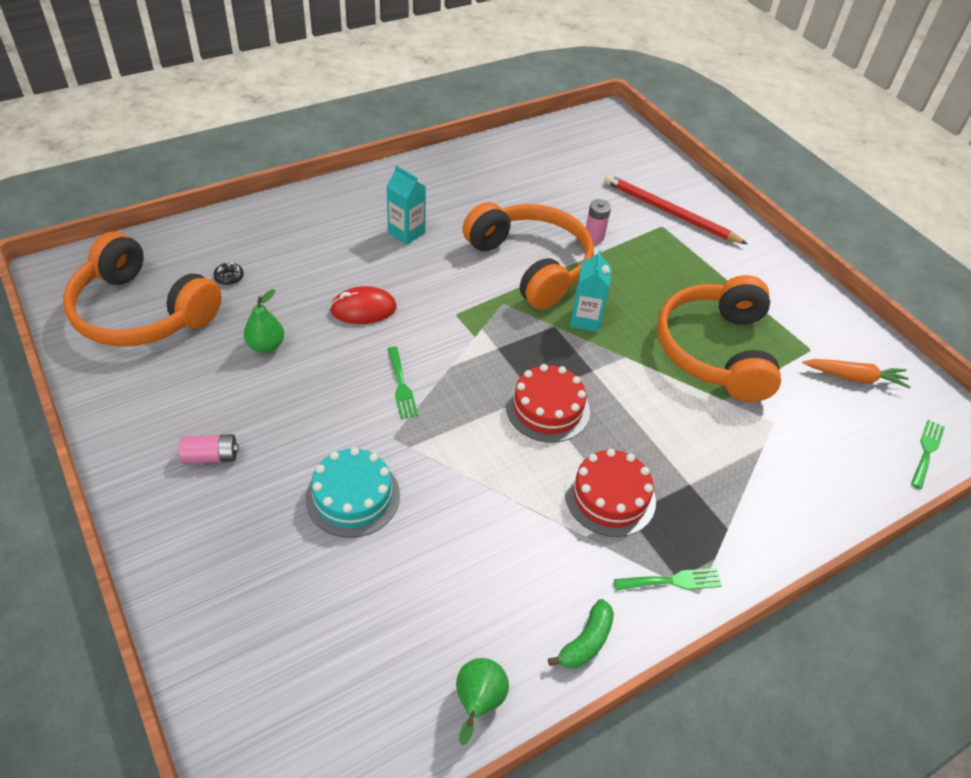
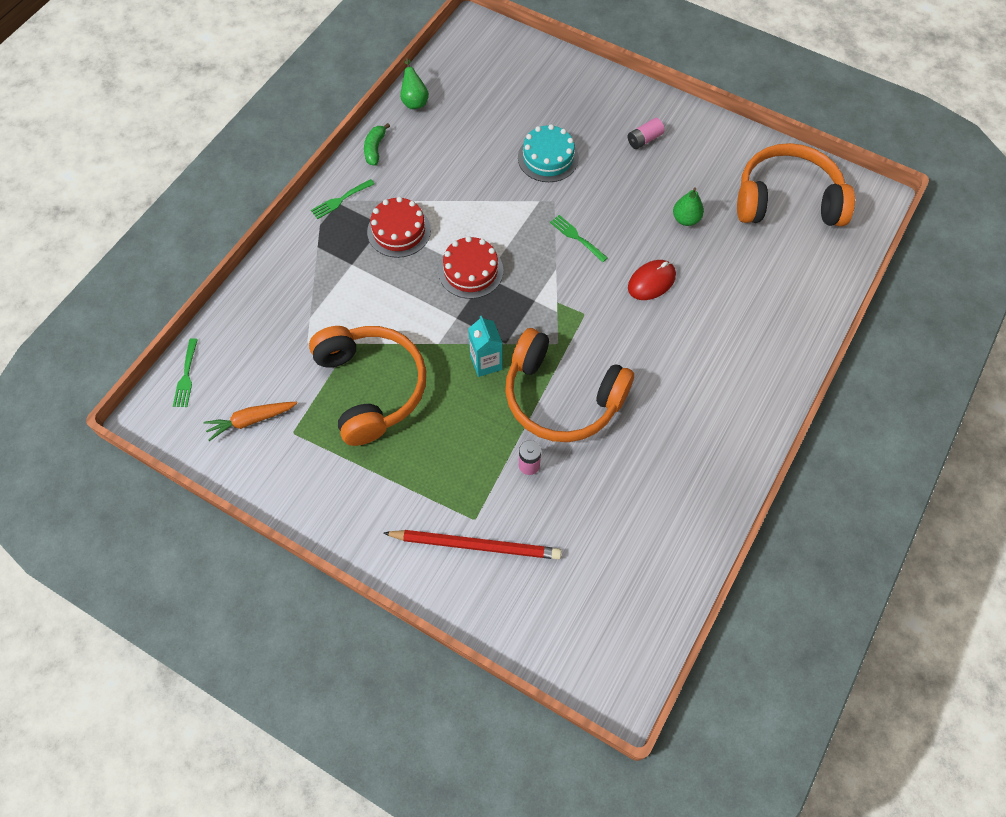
camera: 155 degrees right, 15 degrees up
black donut [213,262,244,285] -> none
turquoise carton [386,165,426,245] -> none

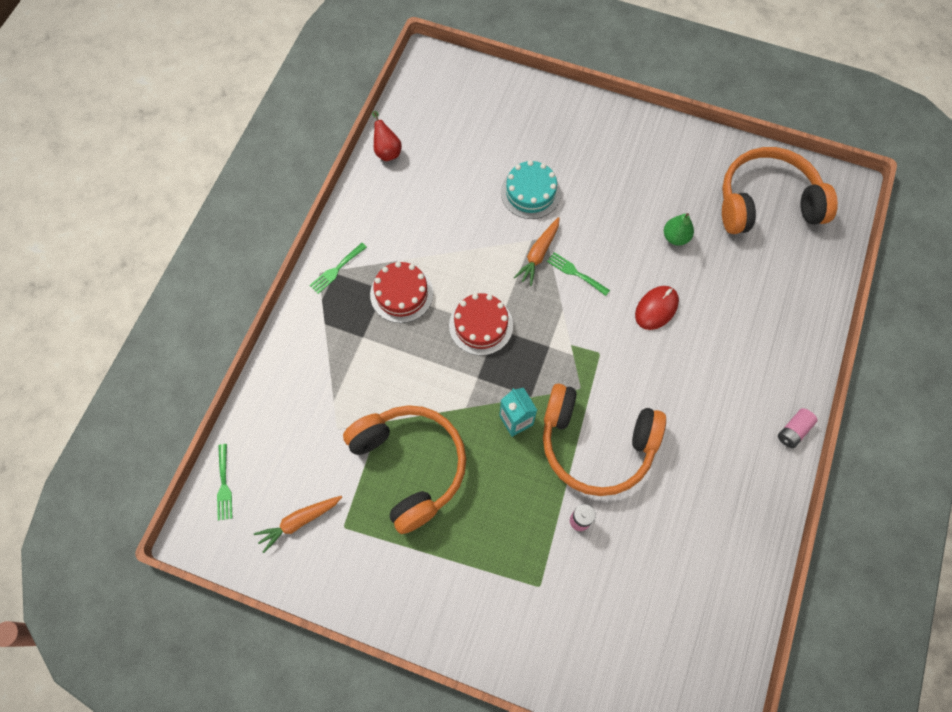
camera: 10 degrees left, 5 degrees up
green banana [364,123,390,165] -> none
red pencil [383,530,562,559] -> none
green pear [400,58,429,109] -> red pear [372,111,402,161]
pink battery [628,118,665,149] -> pink battery moved to [778,408,818,448]
none -> orange carrot [514,217,560,286]

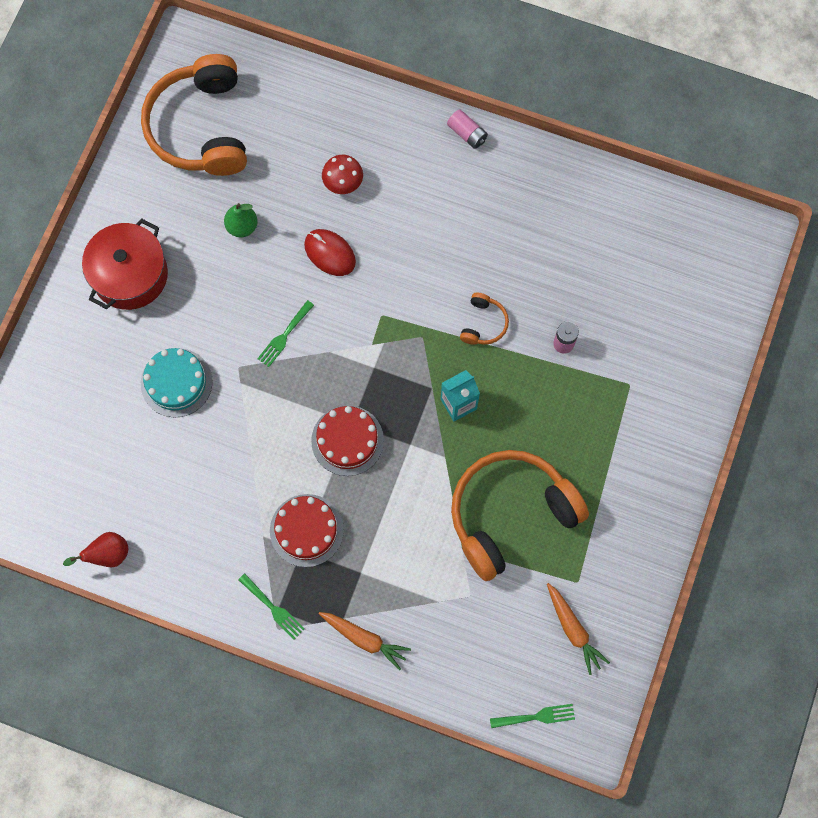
camera: 90 degrees left, 5 degrees up
orange carrot [514,217,560,286] -> orange carrot moved to [319,612,411,670]
orange headphones [543,384,666,496] -> orange headphones [460,292,509,345], size x0.42
none -> red pot [82,218,168,310]
none -> red mushroom [322,155,363,194]

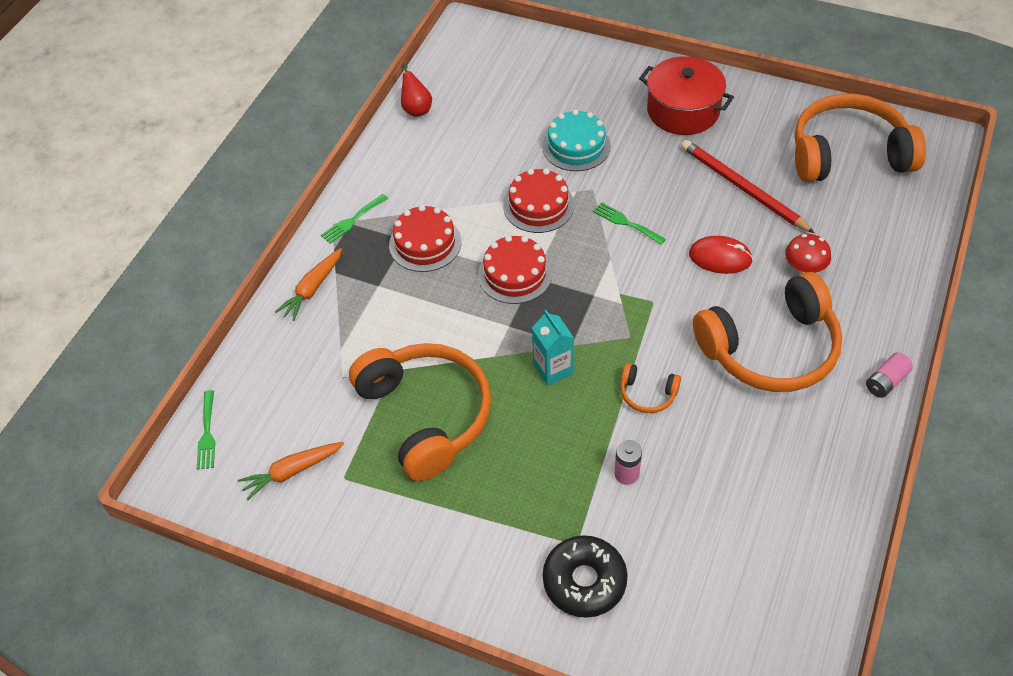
camera: 95 degrees right, 20 degrees down
green pear [224,203,258,237] -> red pencil [681,140,815,233]
red mouse [304,229,356,276] -> red mouse turned 60 degrees clockwise [689,236,753,274]
none -> red cake [503,169,574,233]
none -> black donut [543,535,627,618]
none -> orange headphones [693,272,843,392]

